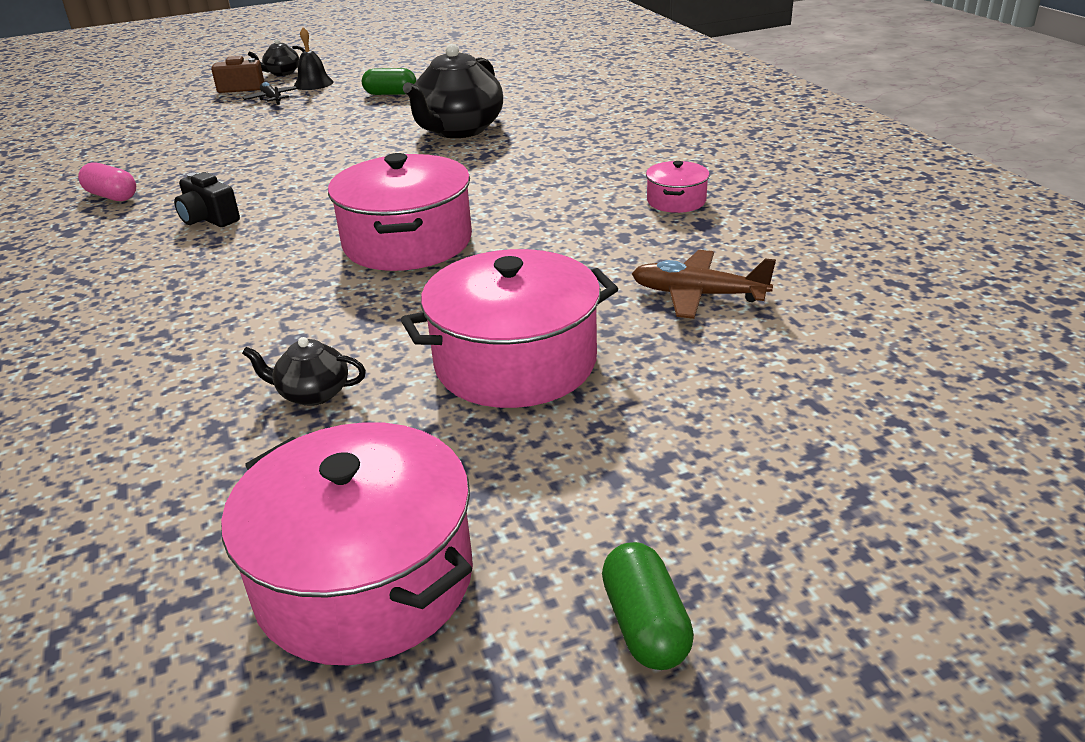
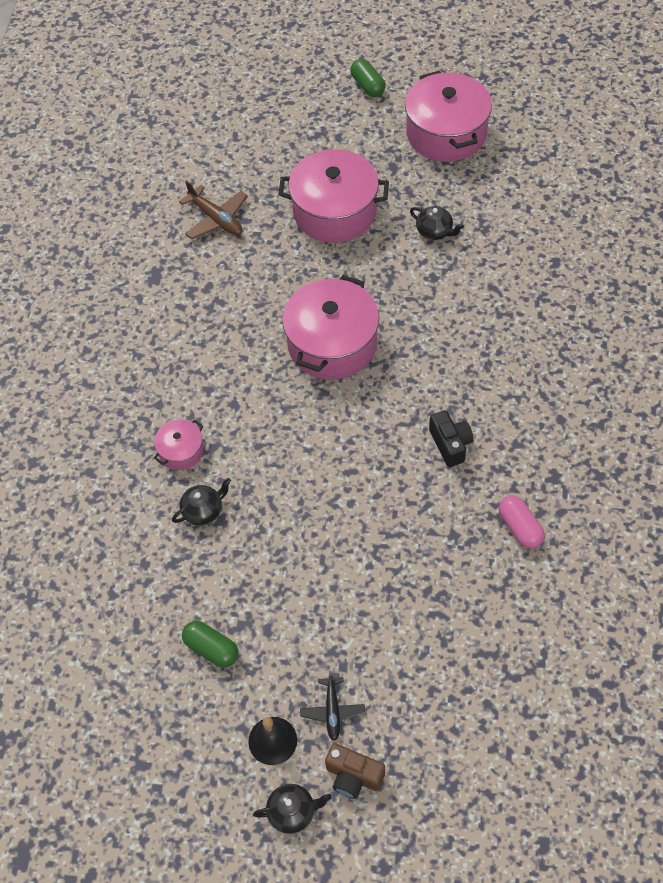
camera: 150 degrees left, 25 degrees up
black teapot [403,44,503,138] -> black teapot [172,478,231,525], size x0.48
green capsule [602,542,694,670] -> green capsule turned 45 degrees counterclockwise [350,59,385,97]
pink pot [646,161,710,213] -> pink pot moved to [154,419,204,470]

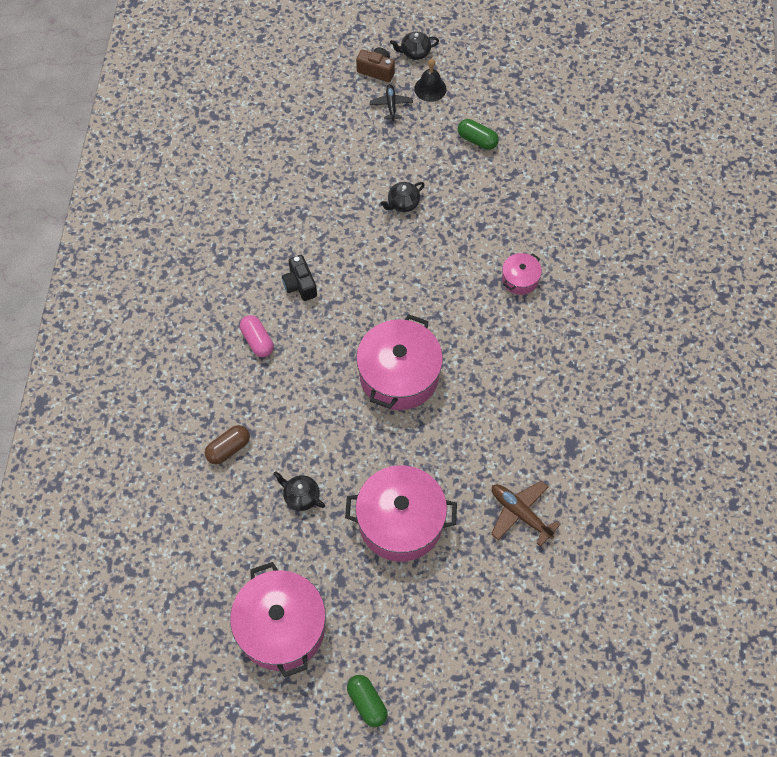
camera: 175 degrees right, 5 degrees up
black teapot [172,478,231,525] -> black teapot moved to [380,182,425,212]
pink capsule [499,495,545,549] -> pink capsule moved to [240,315,274,357]
none -> brown capsule [205,425,250,464]

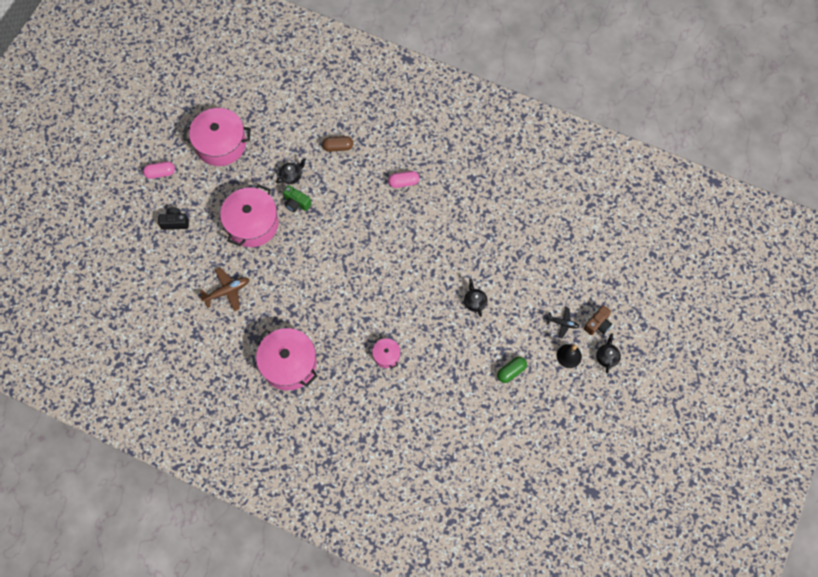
camera: 110 degrees right, 5 degrees up
brown capsule [205,425,250,464] -> brown capsule turned 75 degrees counterclockwise [322,136,353,152]
black camera [282,255,317,301] -> black camera moved to [158,207,189,230]
green capsule [347,675,388,727] -> pink capsule [143,162,175,179]
pink pot [356,314,443,410] -> pink pot moved to [256,328,318,391]
none -> green camera [283,185,312,212]

